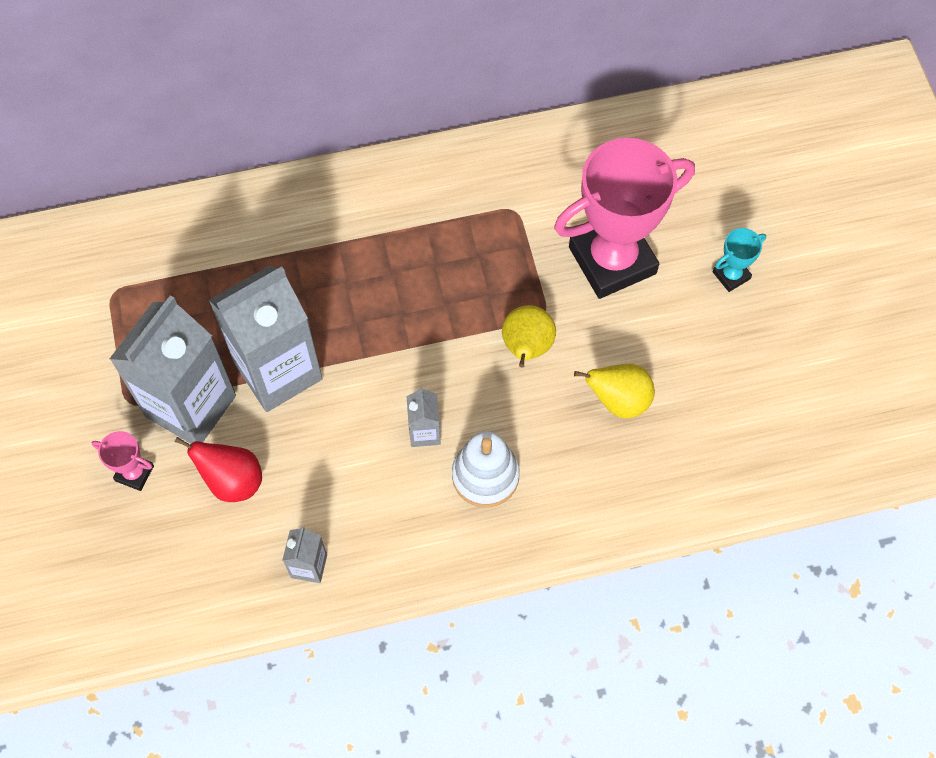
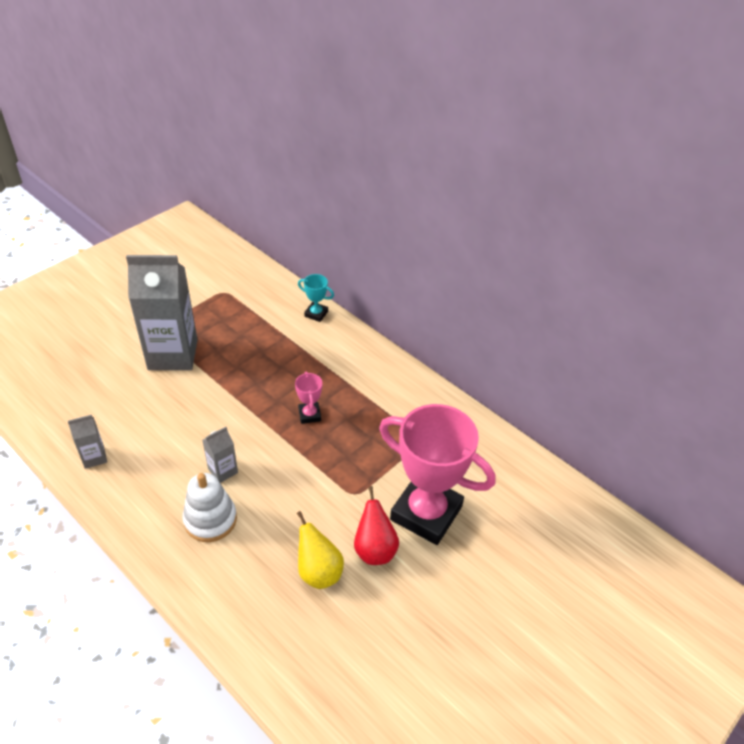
camera: 55 degrees right, 20 degrees down
pink trophy [92,431,154,491] -> pink trophy moved to [295,371,322,424]
red pear [175,437,262,502] -> red pear moved to [354,486,399,565]
grey carton [209,265,323,412] -> none
yellow pear [502,305,556,368] -> none
turquoise trophy [713,228,766,292] -> turquoise trophy moved to [298,274,334,322]

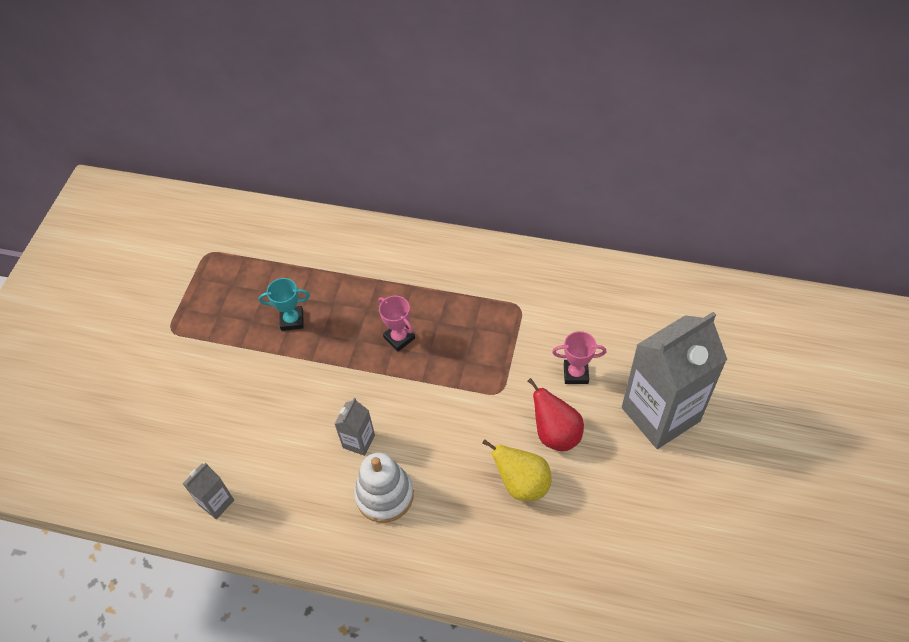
camera: 25 degrees left, 10 degrees up
grey carton [126,255,198,370] -> grey carton moved to [622,312,727,449]
turquoise trophy [298,274,334,322] -> turquoise trophy moved to [259,278,310,331]
pink trophy [379,404,495,545] -> pink trophy [552,331,606,384], size x0.41

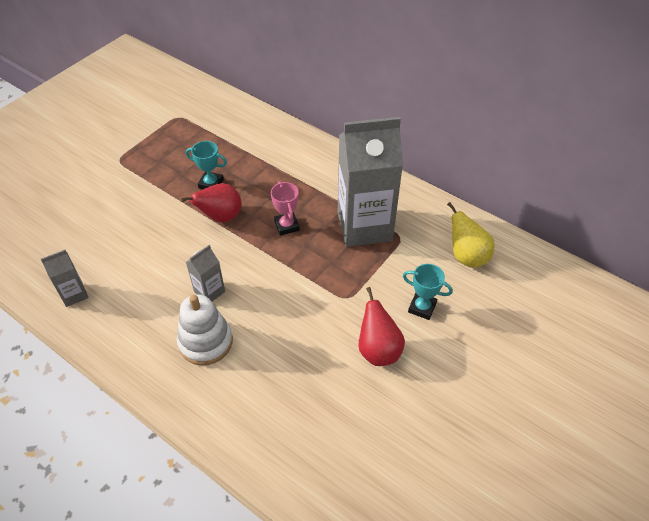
camera: 20 degrees right, 5 degrees down
yellow pear [482,439,551,501] -> yellow pear moved to [447,202,495,268]
pink trophy [552,331,606,384] -> turquoise trophy [403,264,453,320]
grey carton [622,312,727,449] -> grey carton moved to [338,117,403,247]
none -> red pear [181,183,242,223]

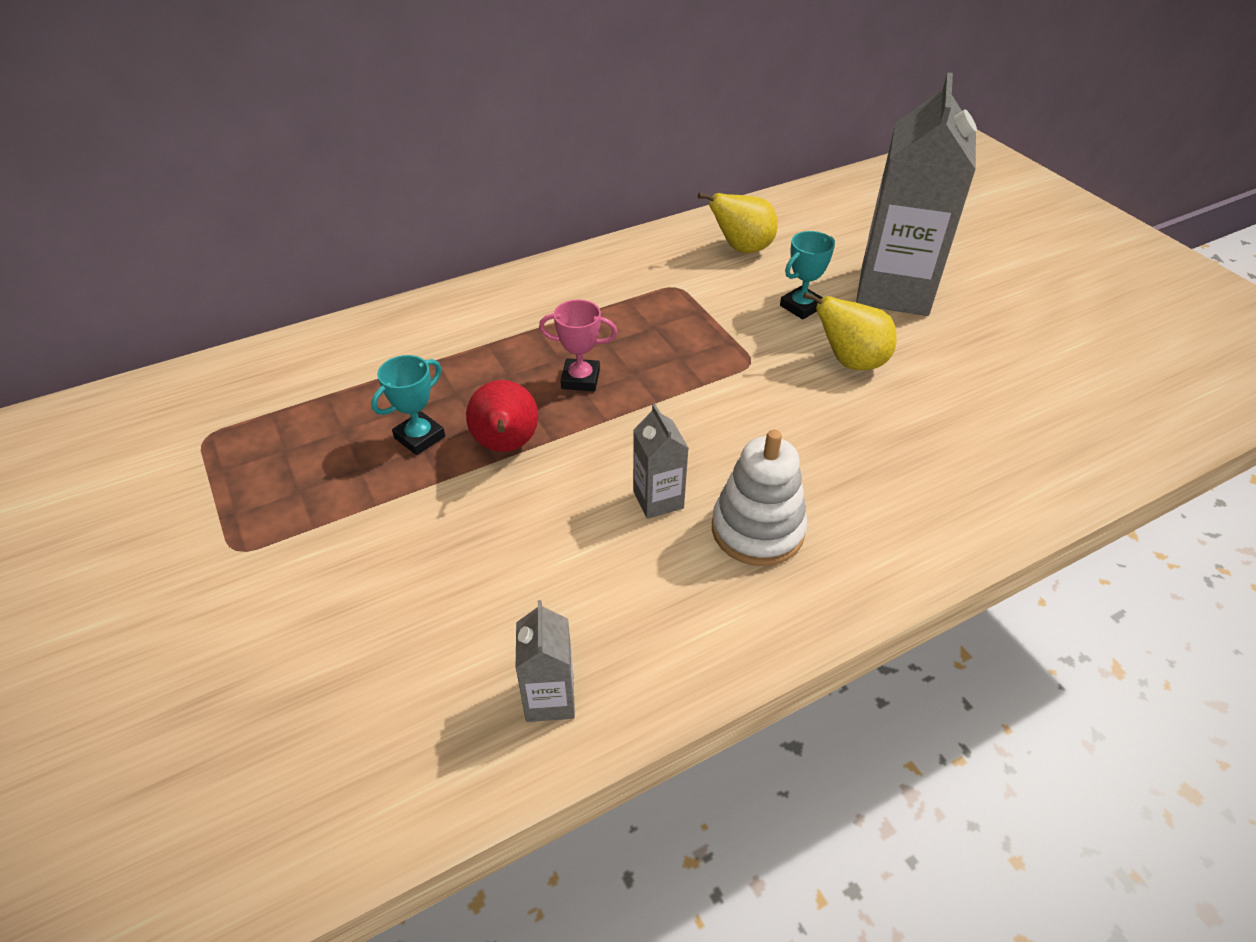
camera: 65 degrees left, 5 degrees down
grey carton [338,117,403,247] -> grey carton moved to [856,72,977,316]
red pear [358,287,405,366] -> yellow pear [803,292,897,370]

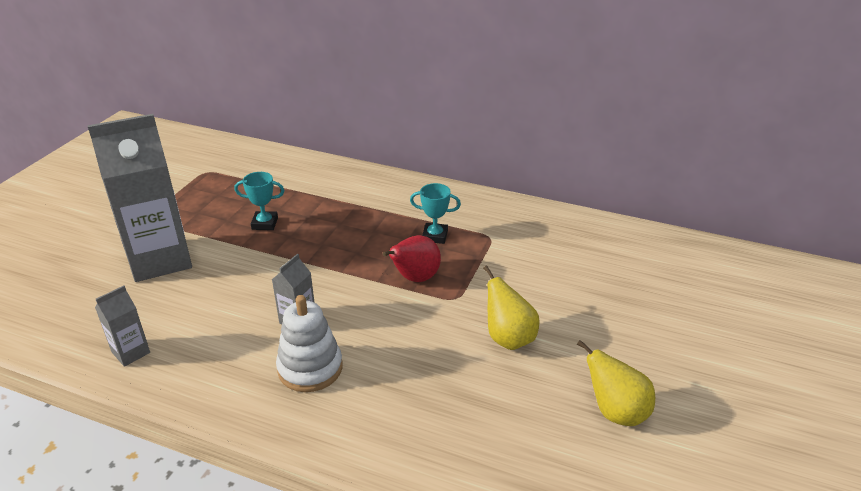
camera: 50 degrees right, 10 degrees down
red pear [466,380,538,452] -> red pear moved to [383,235,441,282]
pink trophy [539,300,618,391] -> none
yellow pear [698,193,778,253] -> yellow pear moved to [577,340,655,426]
turquoise trophy [780,231,835,319] -> turquoise trophy moved to [410,183,461,244]
grey carton [856,72,977,316] -> grey carton moved to [87,114,192,282]

